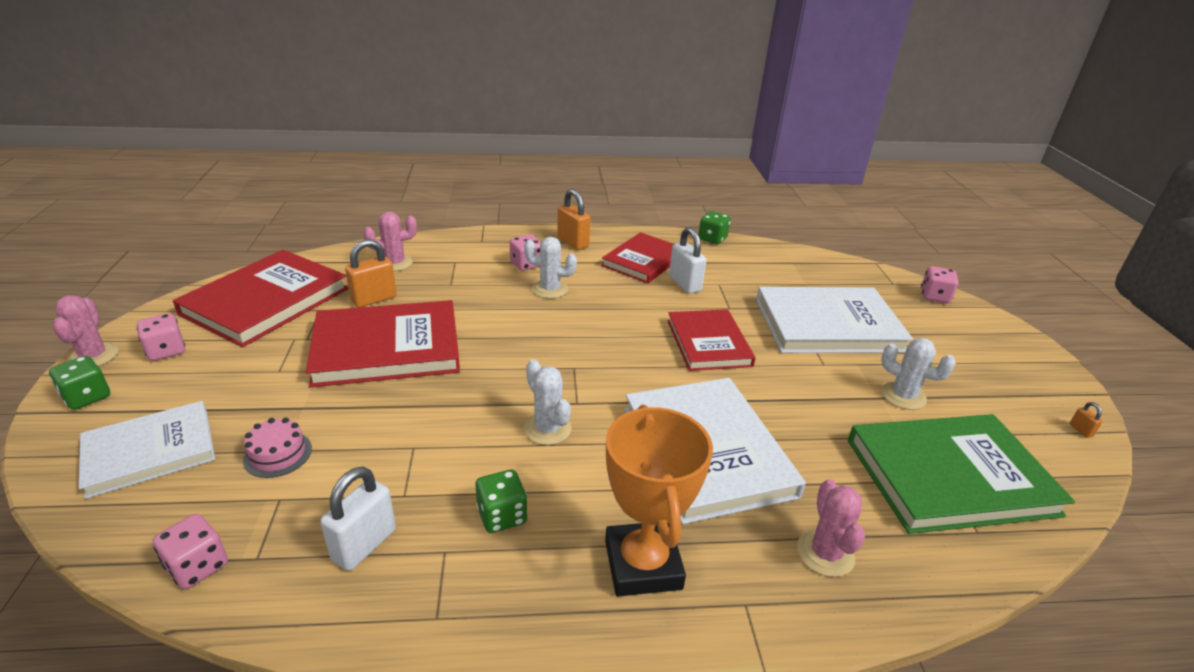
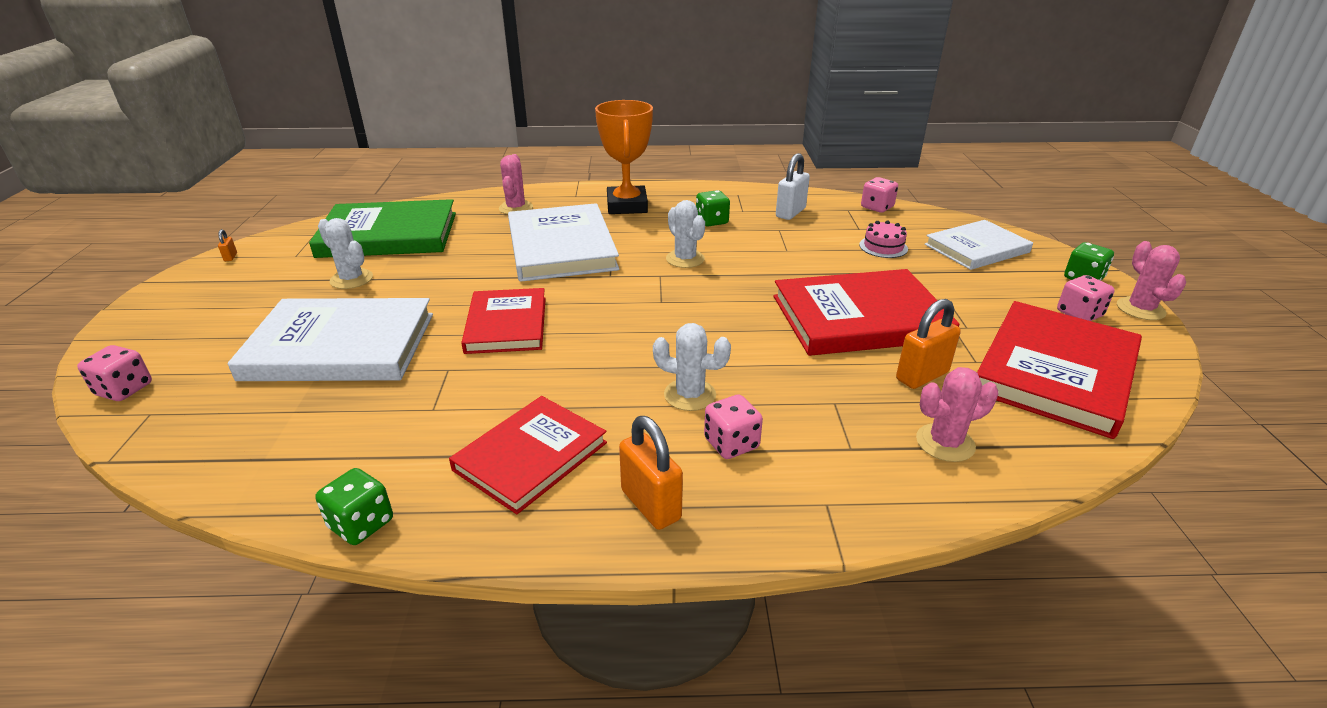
camera: 175 degrees left, 0 degrees up
white padlock [669,227,707,294] -> none

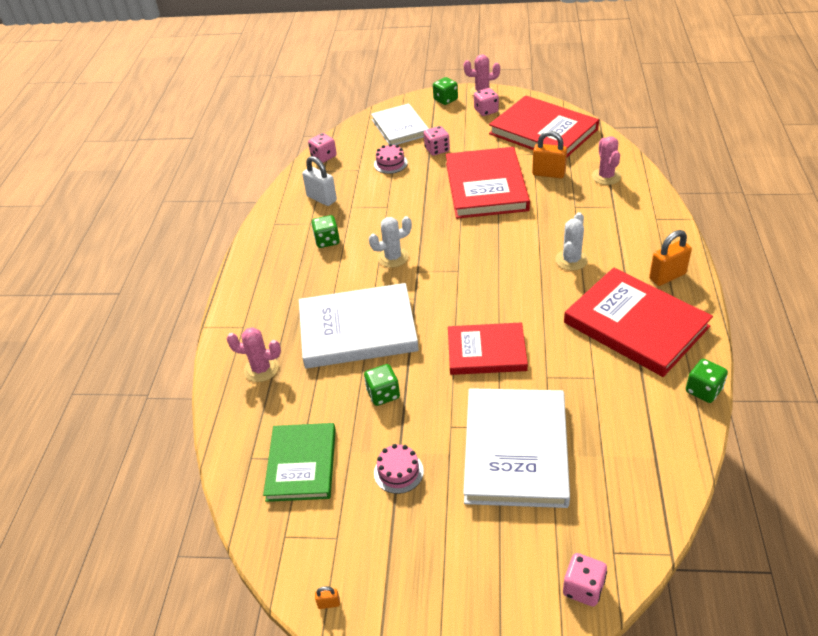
camera: 80 degrees left, 10 degrees up
green book [309,199,456,258] -> green book [263,423,336,502], size x0.65
white cactus [318,218,373,289] -> pink cake [374,444,424,494]
red book [449,396,607,514] -> red book [564,268,713,377], size x1.54
orange trophy [595,100,653,214] -> none
pink dice [704,394,763,459] -> pink dice moved to [424,126,450,156]
orange padlock [896,299,961,389] -> orange padlock turned 45 degrees counterclockwise [532,131,567,178]
none -> green dice [364,364,400,406]

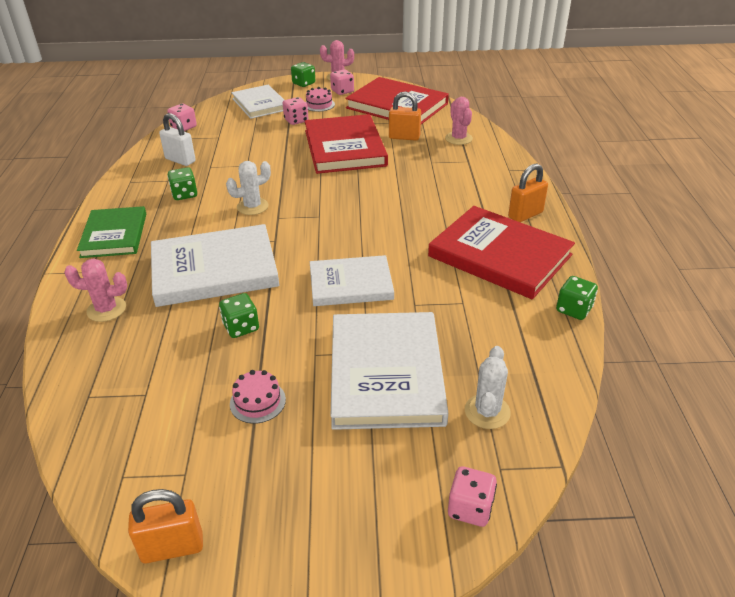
camera: 10 degrees left, 5 degrees down
green book [263,423,336,502] -> green book moved to [77,206,146,258]
orange padlock [315,586,340,609] -> orange padlock [128,489,203,564], size x2.27
pink cake [374,144,408,174] -> pink cake moved to [306,87,335,112]
red book [448,322,528,375] -> white book [310,255,394,306]
white cactus [555,212,588,271] -> white cactus moved to [465,346,511,429]

